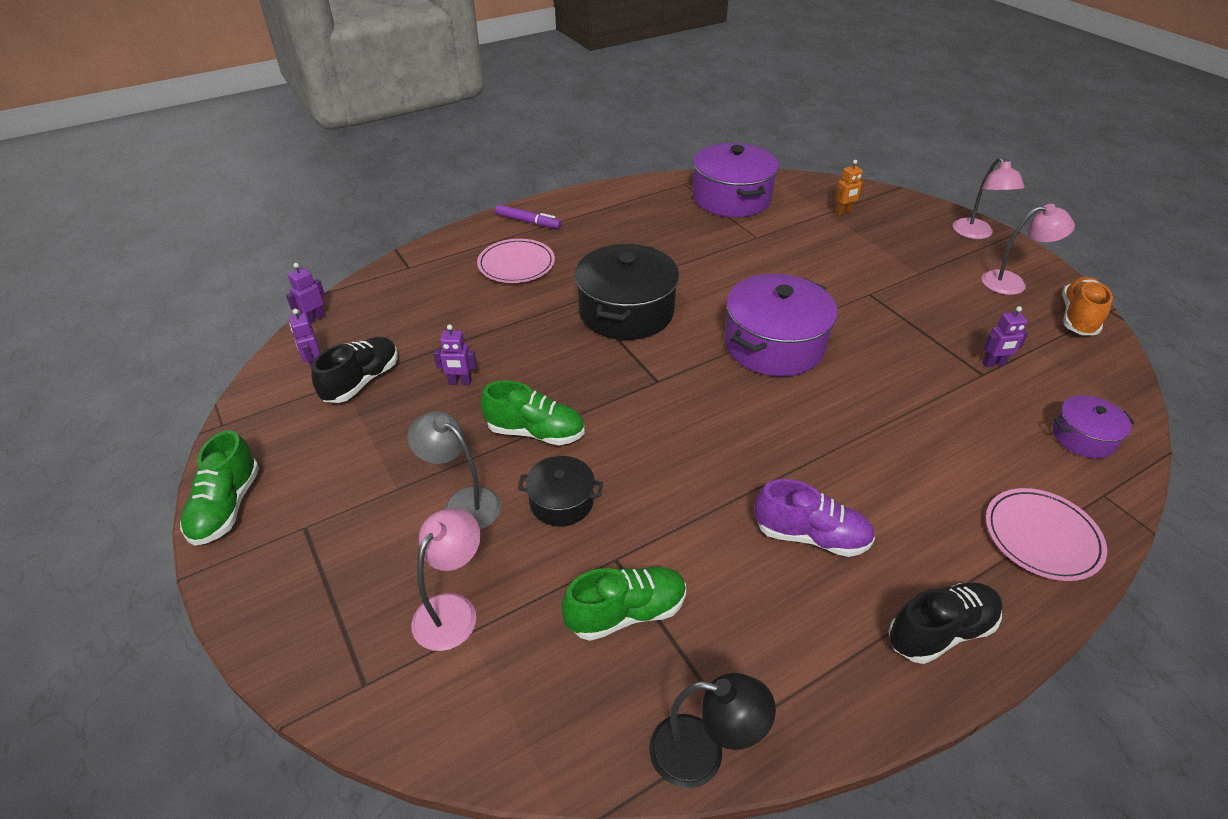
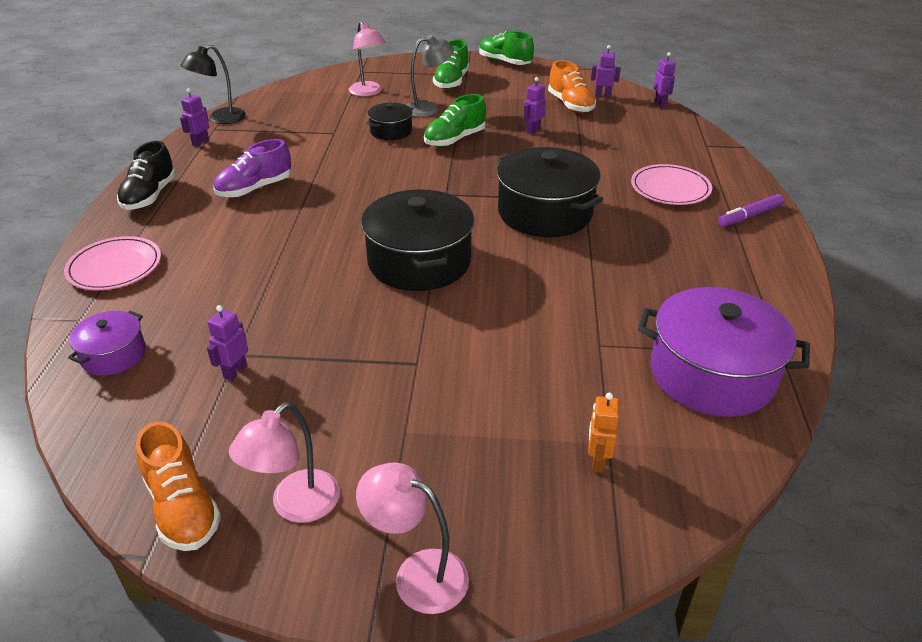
camera: 125 degrees right, 5 degrees down
black shoe [311,337,398,403] -> orange shoe [548,60,596,113]
green shoe [561,567,686,641] -> green shoe moved to [433,39,469,89]
purple pot [724,274,837,377] -> black pot [361,189,474,291]
none -> purple robot [180,88,209,147]

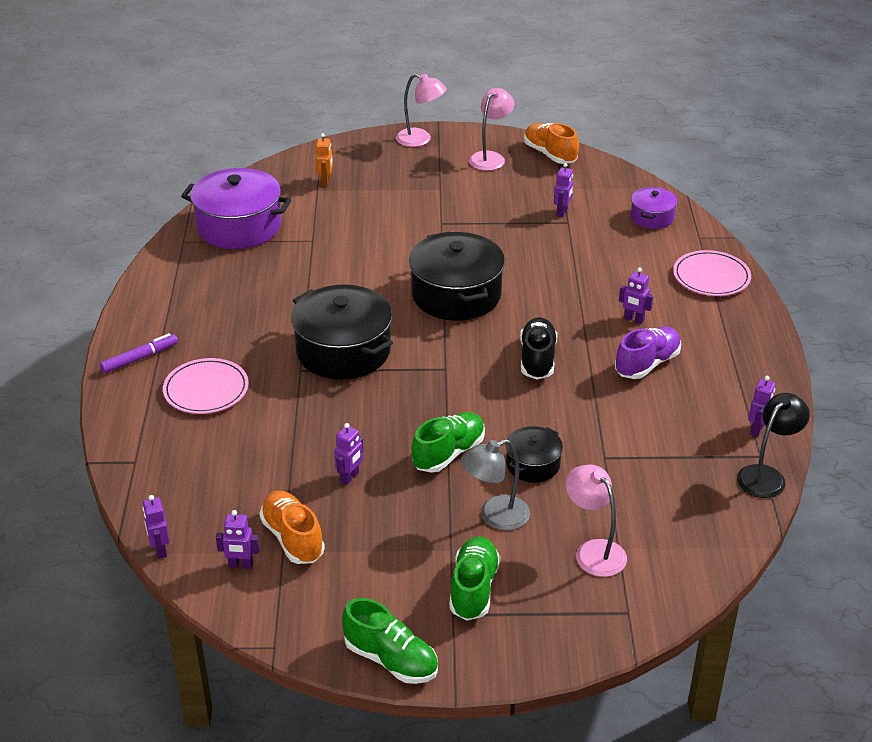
camera: 175 degrees right, 0 degrees up
black shoe [117,141,176,210] -> black shoe moved to [520,317,557,380]
none -> purple robot [619,268,653,324]

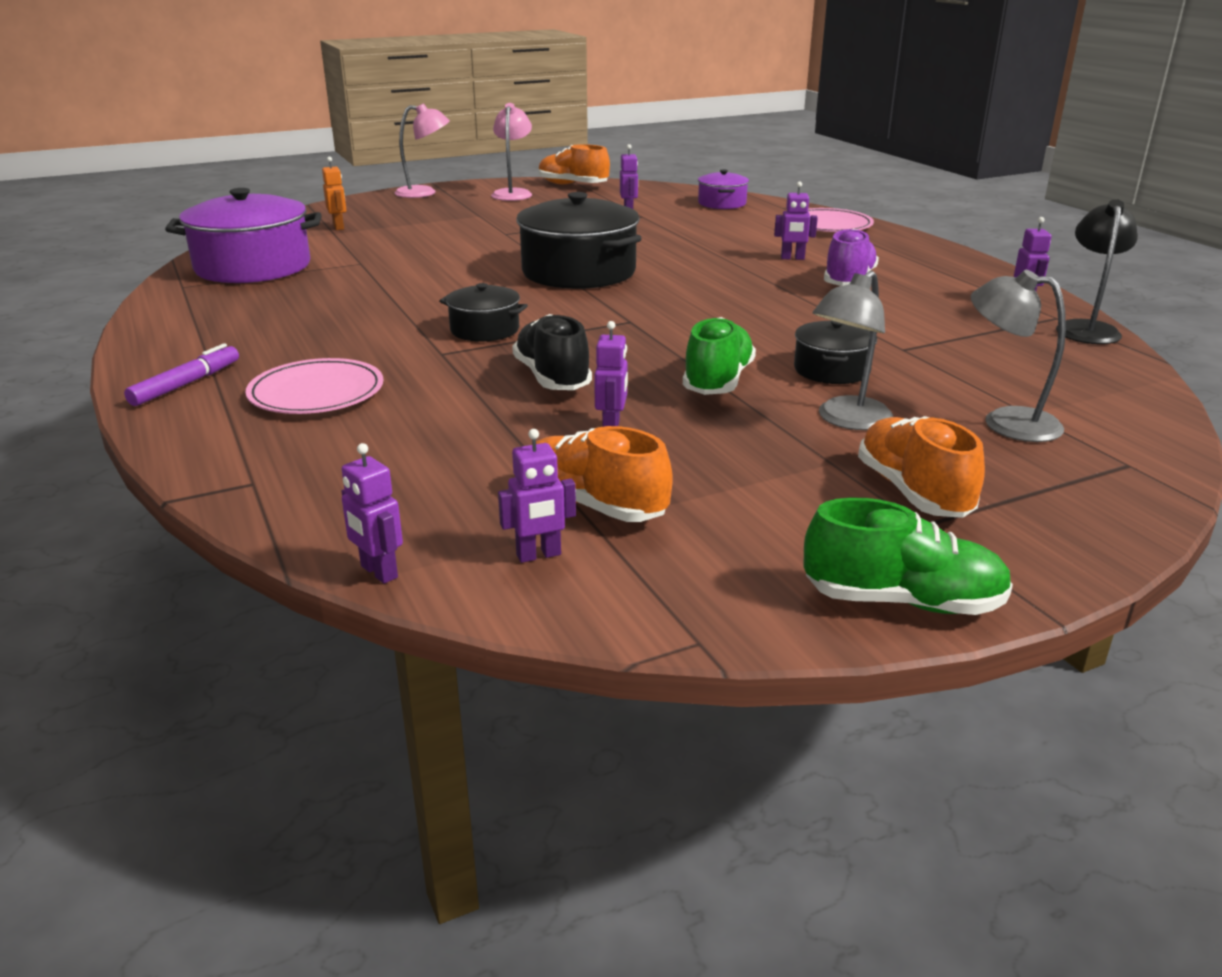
camera: 25 degrees left, 10 degrees down
black pot [291,284,393,380] -> black pot [439,283,528,342], size x0.52
green shoe [449,536,500,621] -> orange shoe [858,416,985,518]
black shoe [520,317,557,380] -> black shoe moved to [512,314,592,390]
pink lamp [566,465,627,577] -> grey lamp [971,270,1066,442]

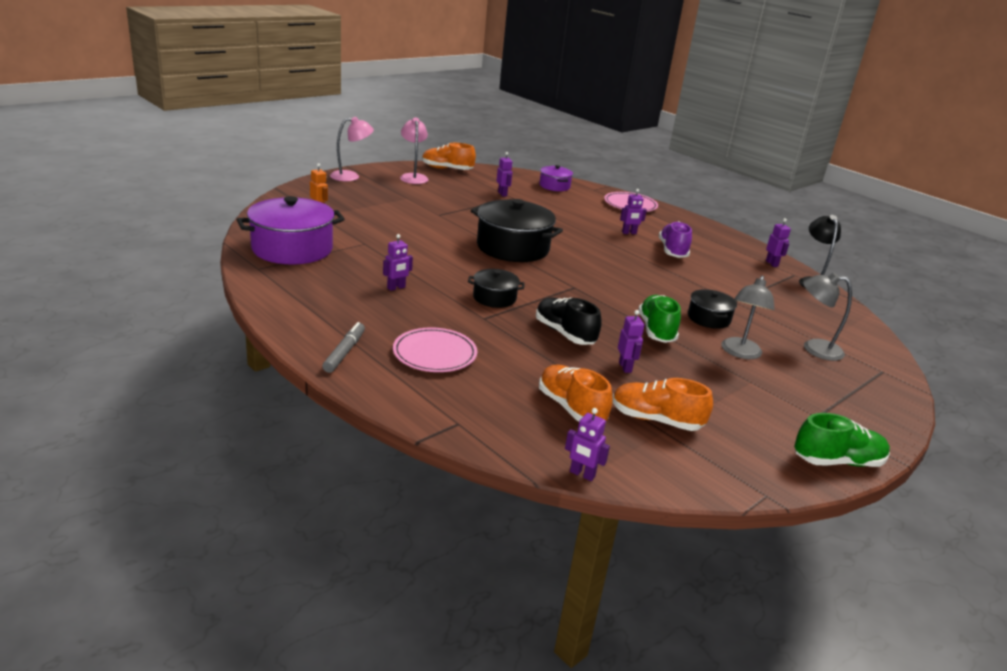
camera: 20 degrees left, 0 degrees up
purple marker [124,343,239,406] -> grey marker [322,322,365,373]
purple robot [498,429,576,563] -> purple robot moved to [383,234,413,291]
orange shoe [858,416,985,518] -> orange shoe moved to [539,365,613,422]

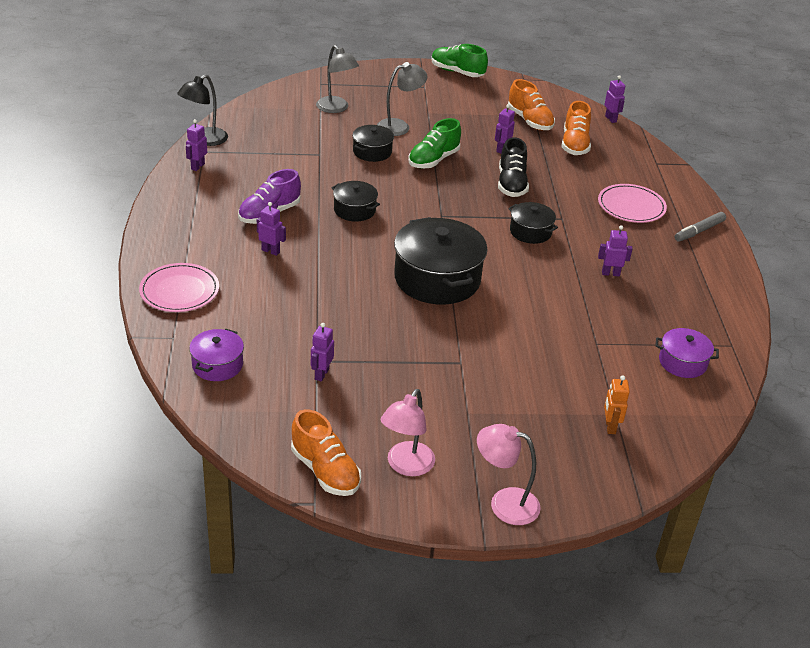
camera: 140 degrees left, 10 degrees up
purple pot [237,196,345,264] -> purple pot [655,328,719,378], size x0.52
none -> black pot [332,181,380,222]

